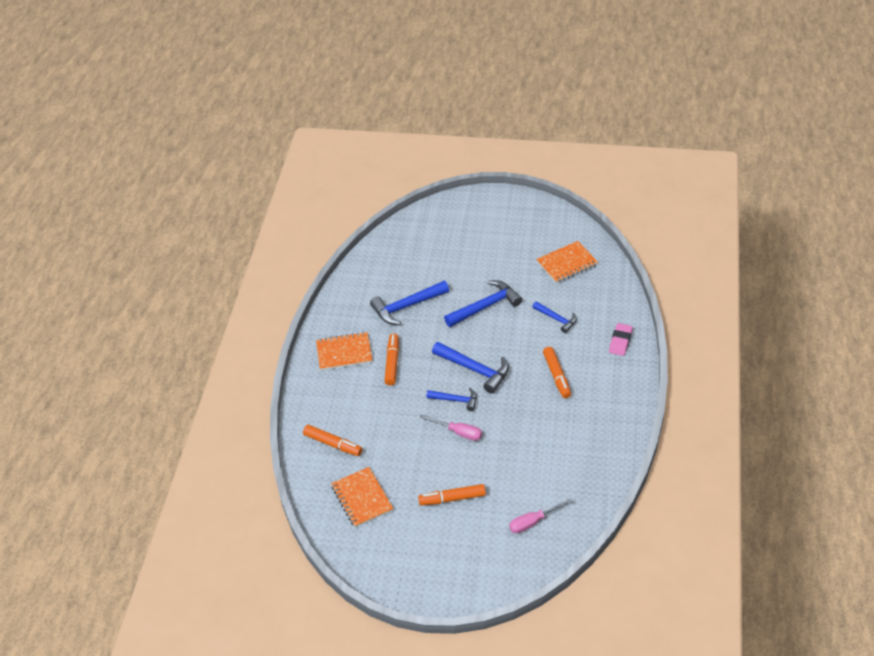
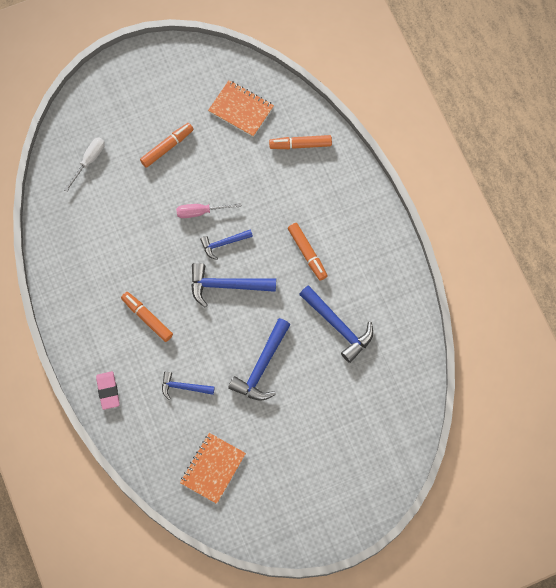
camera: 145 degrees right, 25 degrees up
orange notebook [316,332,372,371] -> none
blue hammer [370,281,449,325] -> blue hammer turned 105 degrees clockwise [299,285,373,363]
pink screwdriver [509,498,573,533] -> white screwdriver [64,137,105,191]

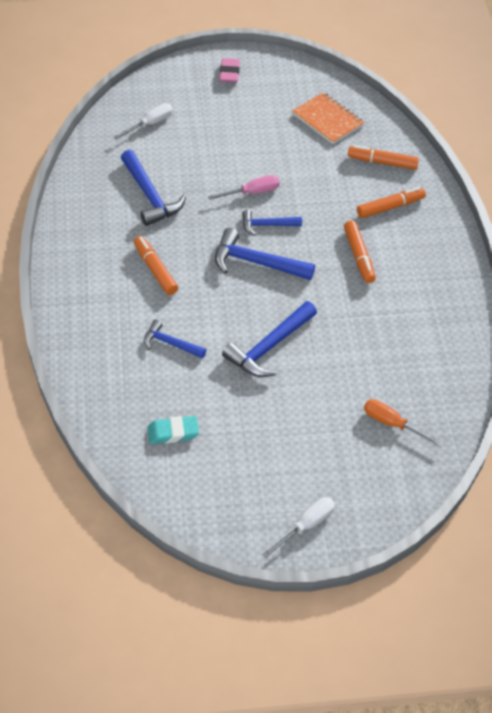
camera: 15 degrees right, 20 degrees down
pink eraser [96,371,120,410] -> pink eraser moved to [219,58,240,83]
orange marker [140,123,194,168] -> orange marker moved to [357,187,426,218]
pink screwdriver [176,203,242,218] -> pink screwdriver turned 150 degrees clockwise [207,175,280,200]
orange notebook [180,433,246,504] -> turquoise eraser [148,416,199,444]
blue hammer [299,285,373,363] -> blue hammer moved to [121,150,186,226]
none -> white screwdriver [262,497,335,558]
none -> orange screwdriver [364,399,444,447]

